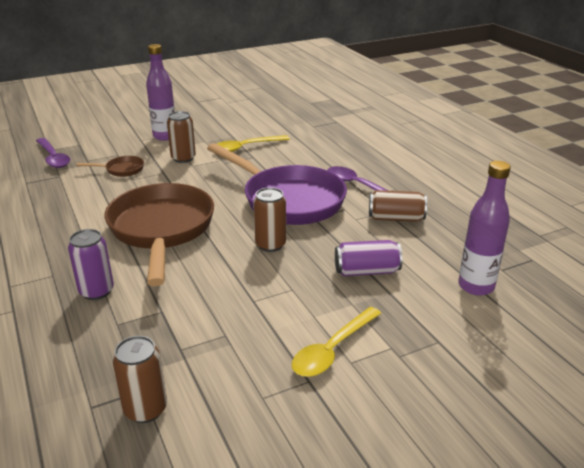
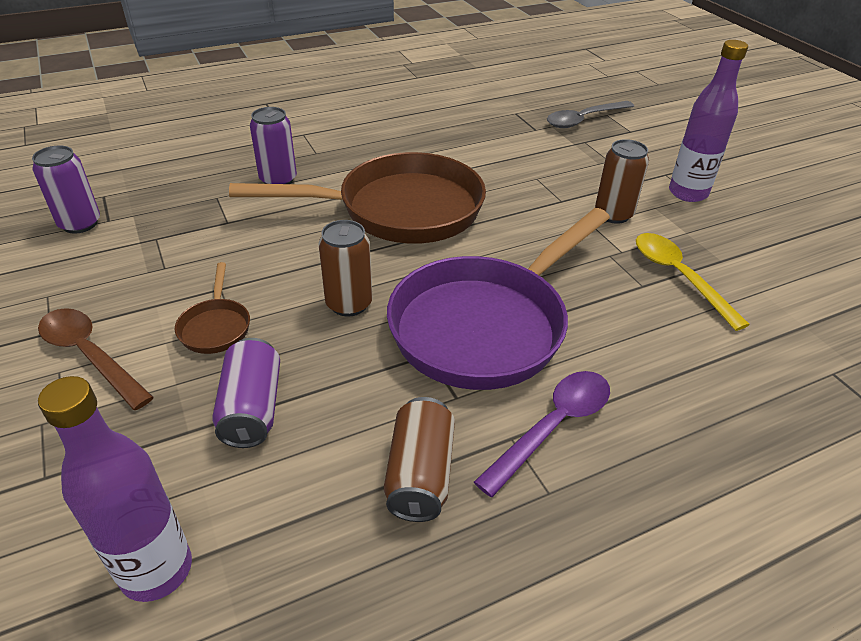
camera: 90 degrees right, 10 degrees up
purple spoon [36,138,70,168] -> grey spoon [547,101,634,128]
brown pan [76,156,144,177] -> brown pan moved to [175,262,250,354]
brown can [113,336,167,423] -> purple can [32,145,100,234]
yellow spoon [292,307,381,377] -> brown spoon [38,308,154,410]

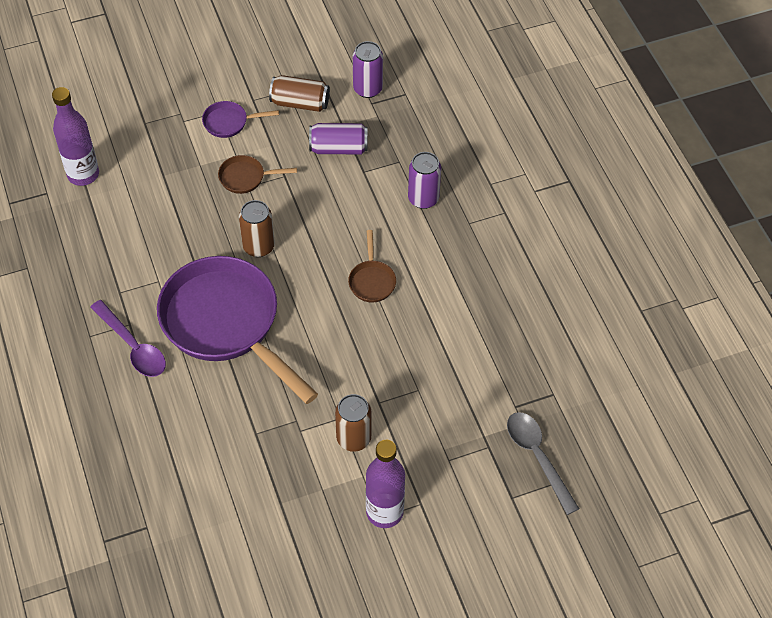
camera: 95 degrees right, 15 degrees up
brown spoon [38,308,154,410] -> purple pan [202,101,279,138]
purple can [212,338,280,448] -> purple can moved to [309,123,368,154]
brown pan [229,152,486,244] -> brown pan [348,230,396,302], size x0.41
brown can [384,397,455,522] -> brown can moved to [269,75,330,112]
yellow spoon [636,233,750,331] -> none

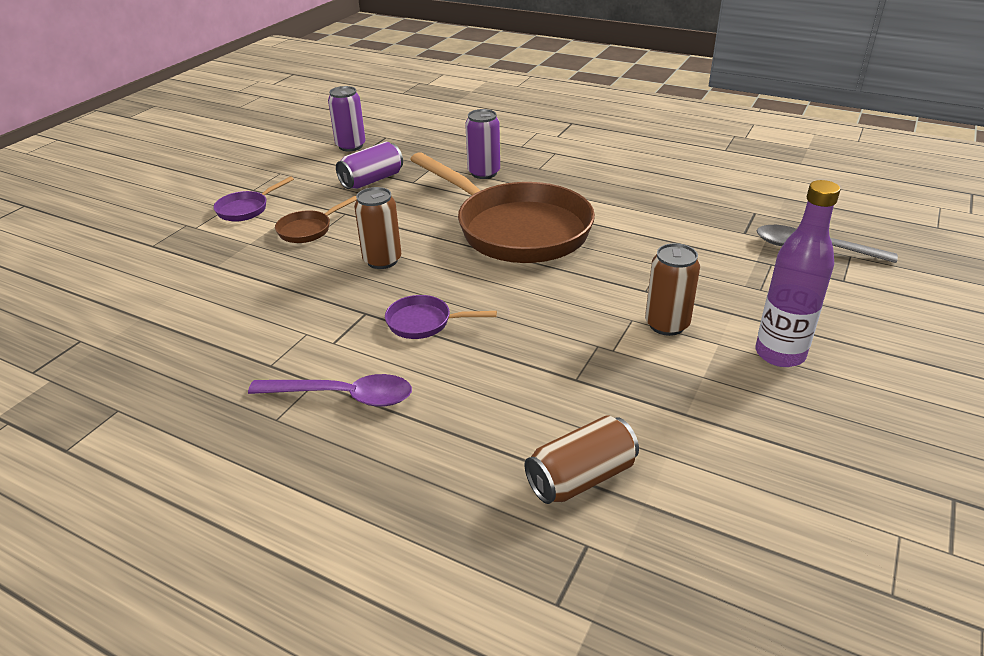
camera: 40 degrees left, 20 degrees down
purple bottle [52,87,99,186] -> none
purple pan [157,256,318,404] -> purple pan [385,295,497,339], size x0.41
brown can [269,75,330,112] -> brown can moved to [525,416,639,504]
brown pan [348,230,396,302] -> brown pan [410,152,595,263], size x2.44

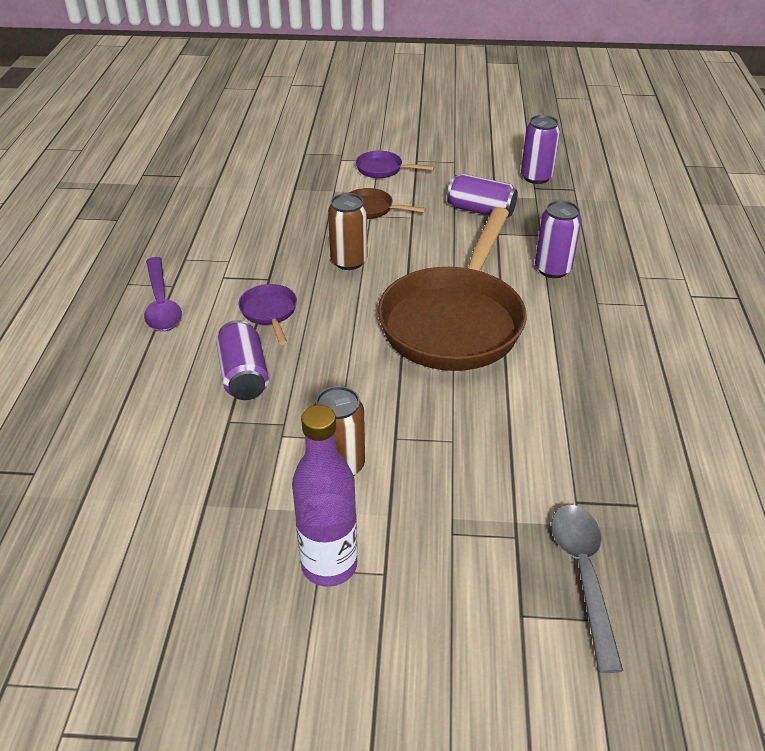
camera: 65 degrees right, 5 degrees up
brown can [525,416,639,504] -> none
none -> purple can [216,320,269,400]

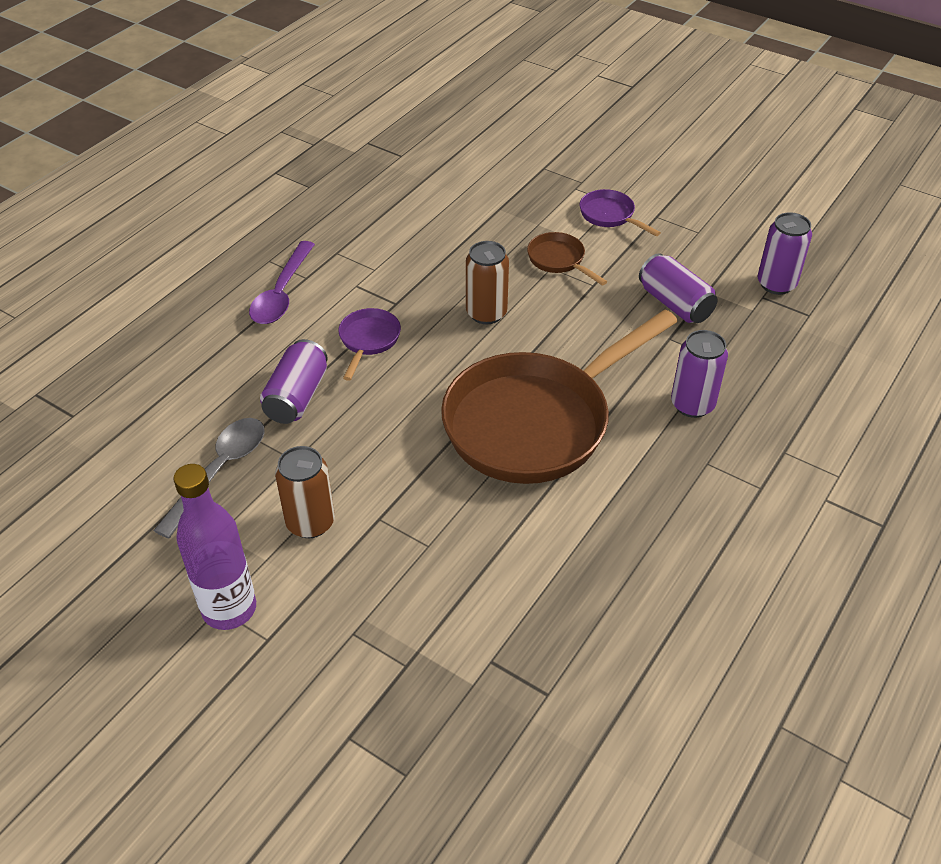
camera: 30 degrees right, 5 degrees up
grey spoon [551,505,623,673] -> grey spoon moved to [153,418,264,539]

